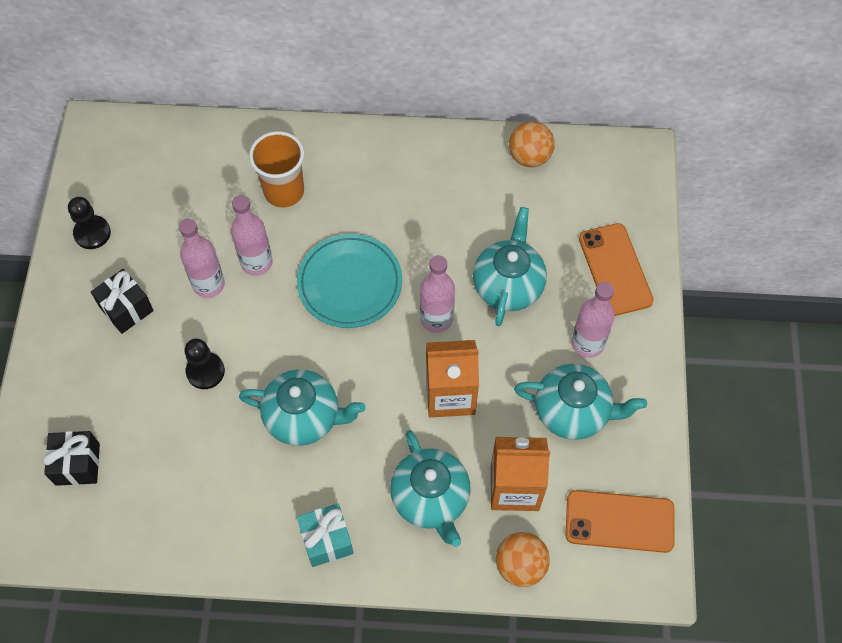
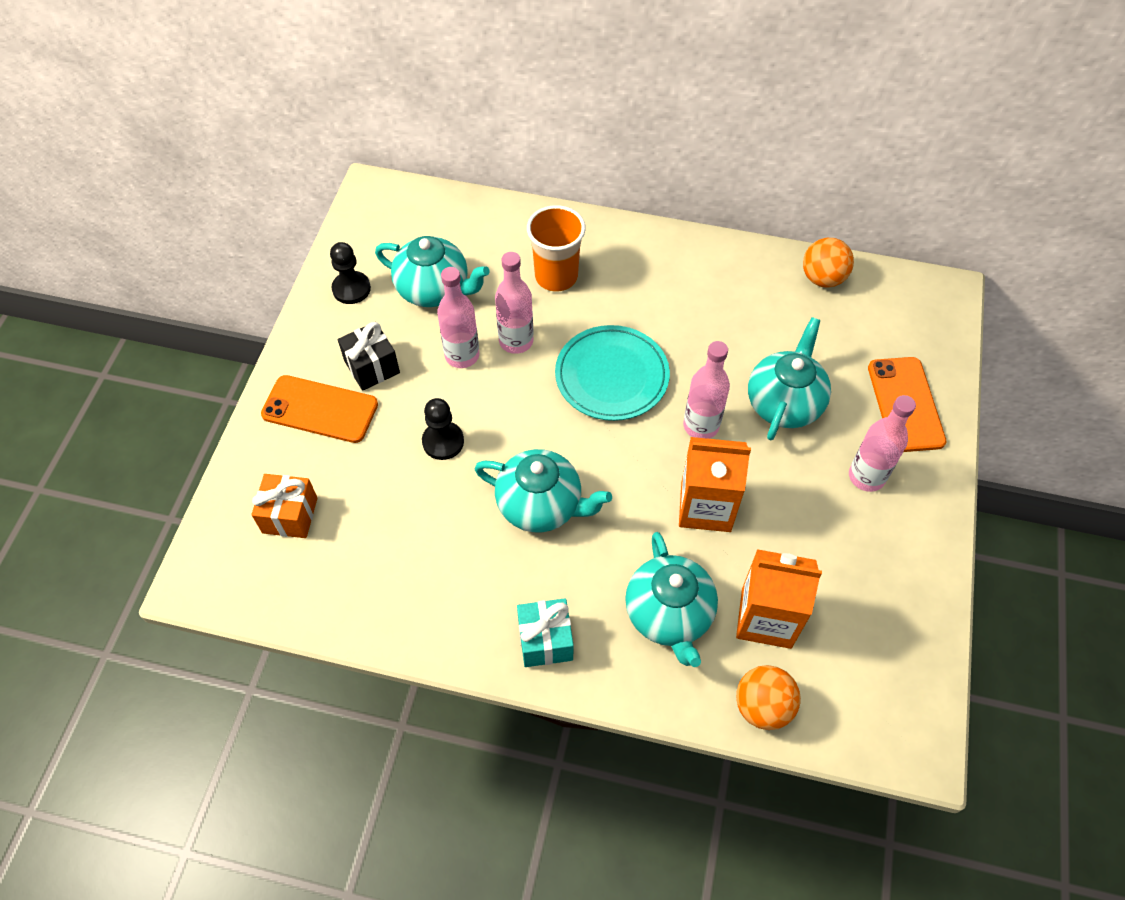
camera: 10 degrees right, 5 degrees down
black gift [43,431,100,486] -> orange gift [251,474,317,538]
turquoise teapot [514,363,647,440] -> turquoise teapot moved to [375,236,490,307]
orange phone [565,490,675,553] -> orange phone moved to [261,375,378,443]

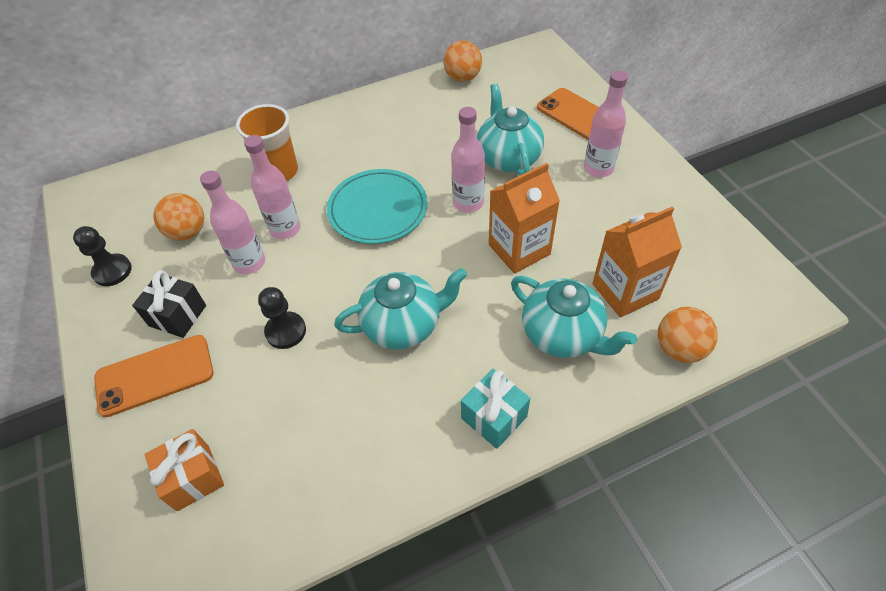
camera: 35 degrees left, 5 degrees down
turquoise teapot [375,236,490,307] -> orange ball [153,193,204,241]

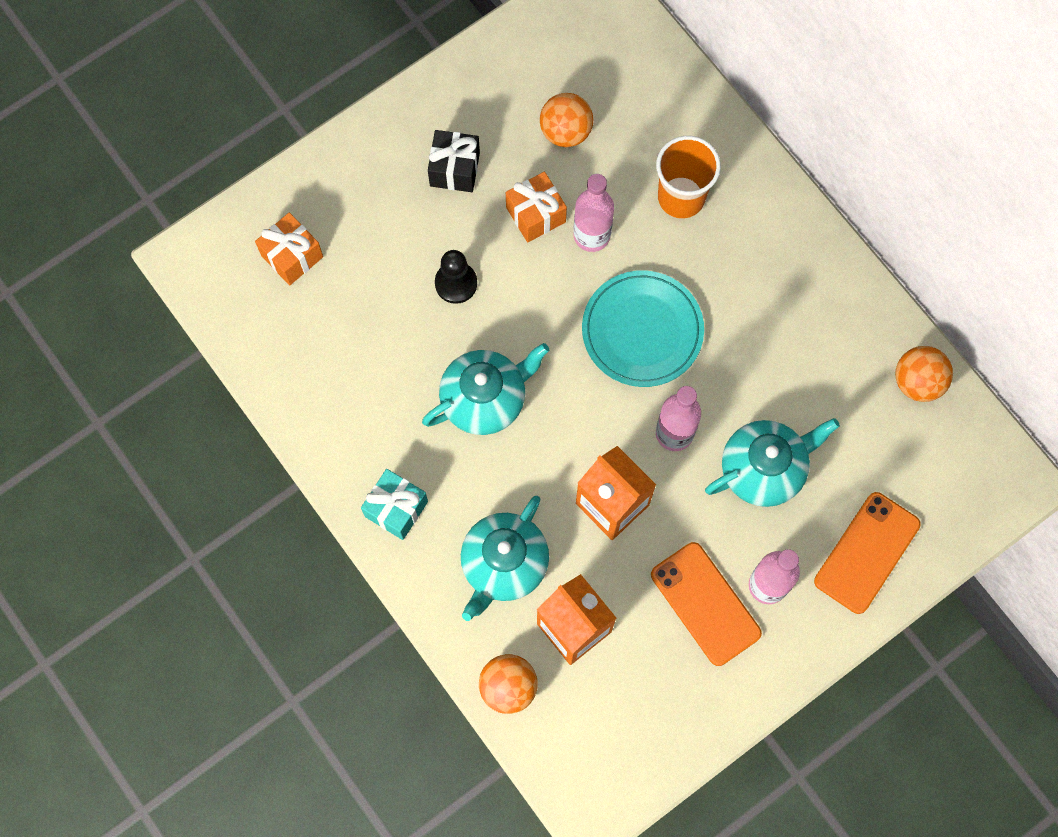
camera: 75 degrees right, 20 degrees up
black pawn [73,226,132,286] -> none
orange phone [94,335,214,417] -> orange phone moved to [651,542,762,666]
pink bottle [200,171,265,274] -> orange gift [506,172,567,242]
turquoise teapot [335,268,467,349] -> turquoise teapot turned 90 degrees counterclockwise [422,343,549,435]

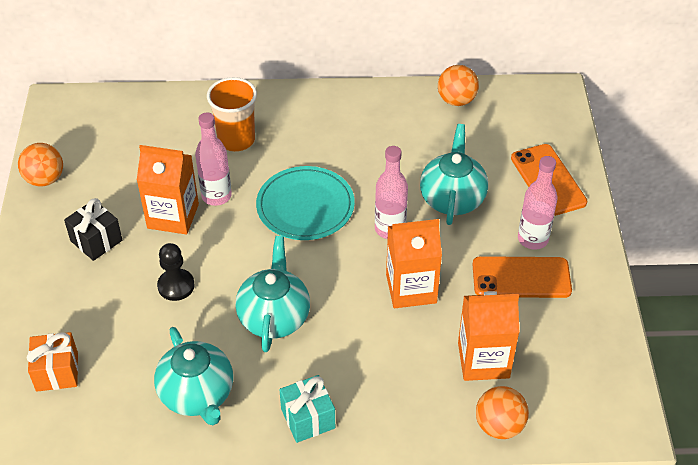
camera: 55 degrees left, 25 degrees down
turquoise teapot [461,496,549,621] -> turquoise teapot moved to [154,327,233,425]
orange gift [506,172,567,242] -> orange carton [137,145,199,235]
orange ball [540,93,593,147] -> orange ball moved to [18,143,63,186]

